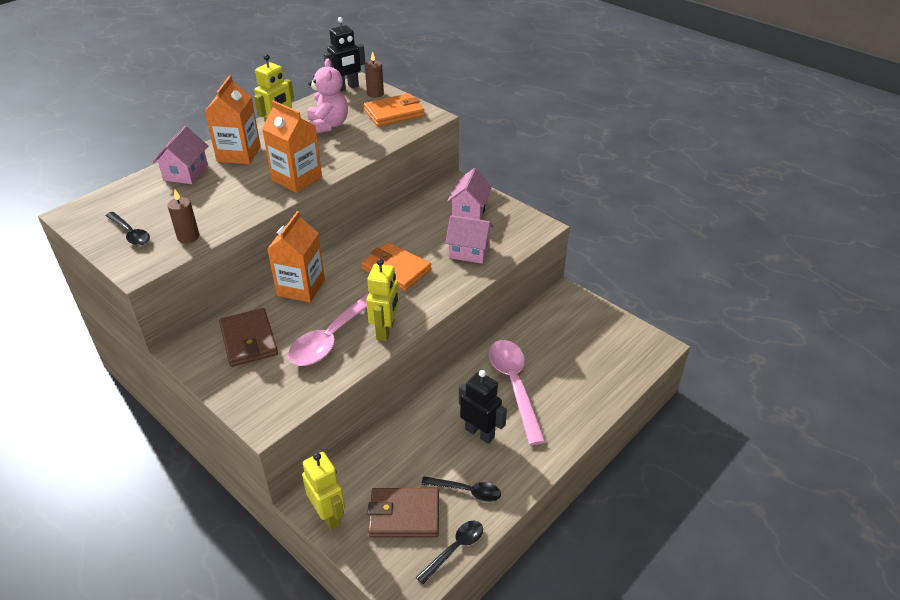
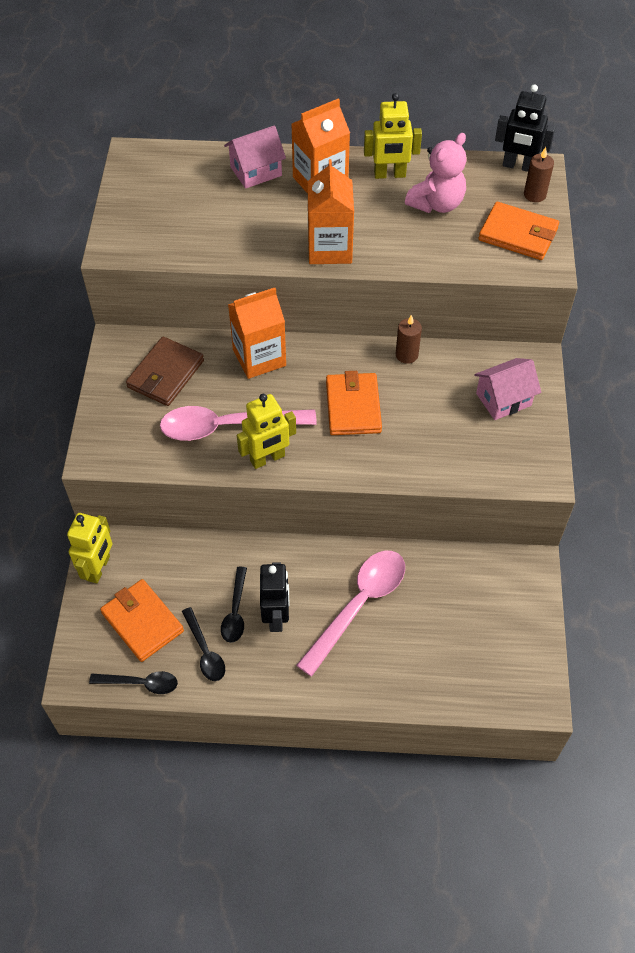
camera: 50 degrees right, 15 degrees up
black spoon [105,212,150,245] -> black spoon moved to [221,567,247,643]
brown candle [167,190,199,243] -> brown candle moved to [396,315,422,364]
brown wallet [367,488,439,537] -> orange wallet [100,579,184,662]
pink house [445,215,493,264] -> none

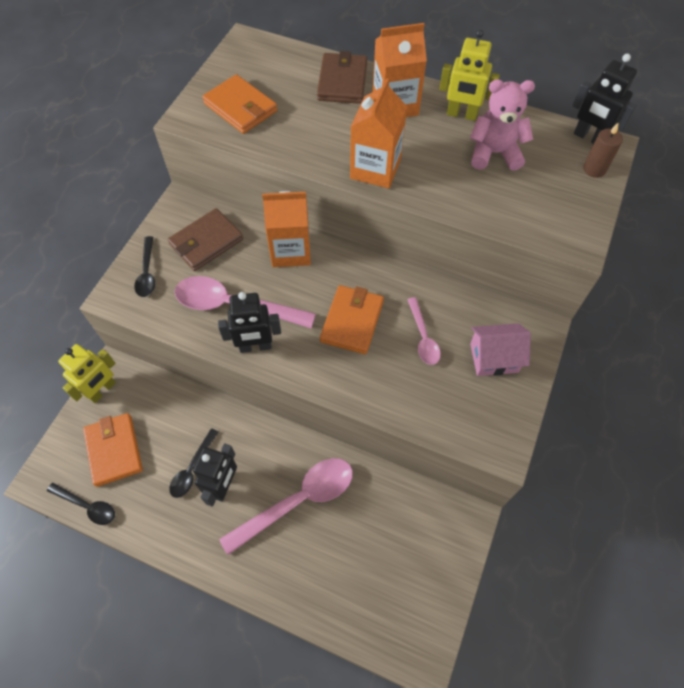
camera: 20 degrees right, 5 degrees up
black spoon [182,607,225,681] -> black spoon moved to [134,236,155,297]
pink house [224,126,286,189] -> brown wallet [317,51,367,104]
yellow robot [237,394,296,469] -> black robot [218,292,281,353]
brown candle [396,315,422,364] -> none
pink teddy bear [405,133,467,213] -> pink teddy bear turned 150 degrees counterclockwise [470,79,535,171]
orange wallet [478,202,559,260] -> orange wallet moved to [202,74,277,134]
none -> pink spoon [407,297,441,365]

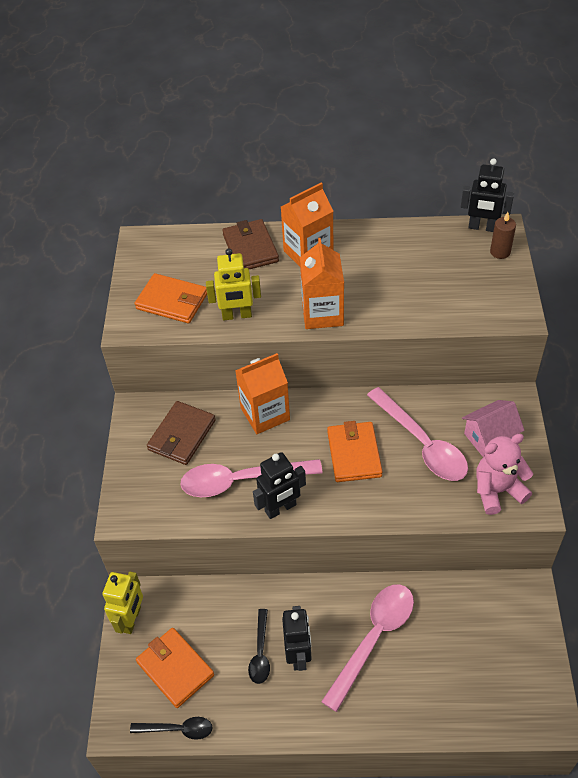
camera: 20 degrees left, 10 degrees down
black spoon [134,236,155,297] -> none
pink spoon [407,297,441,365] -> pink spoon [367,387,468,481], size x1.84
yellow robot [439,29,500,121] -> yellow robot moved to [206,248,261,320]
pink teddy bear [470,79,535,171] -> pink teddy bear moved to [476,434,533,515]

